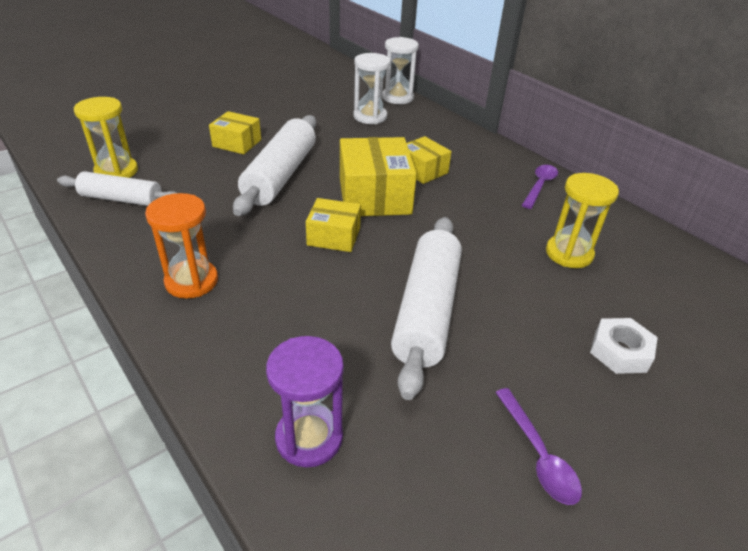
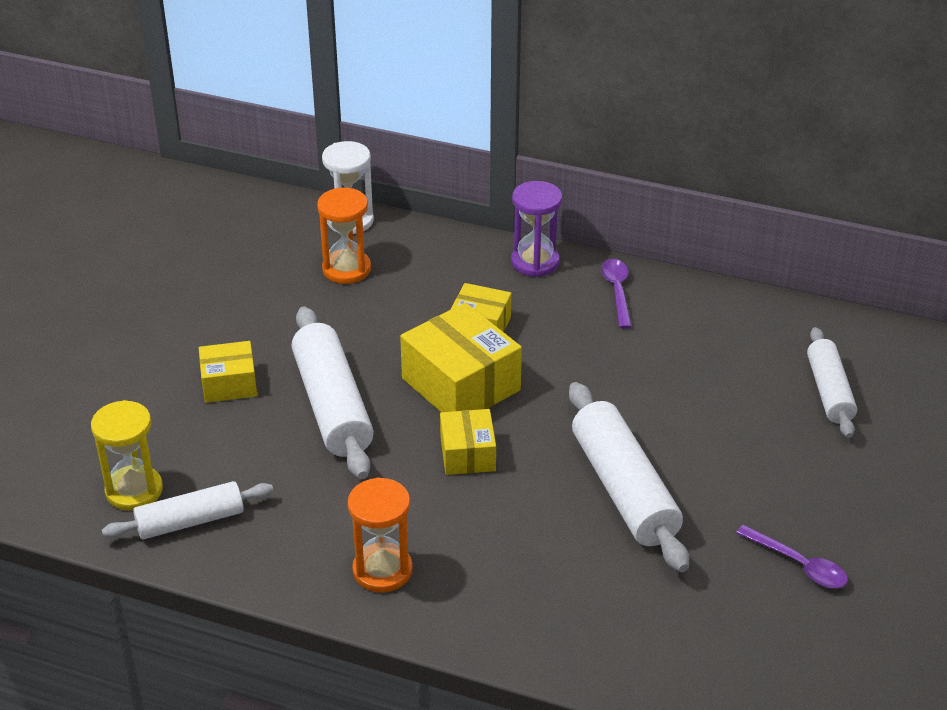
camera: 30 degrees left, 0 degrees up
purple hourglass [266,336,344,467] -> purple hourglass moved to [511,181,562,277]
yellow box [306,198,361,252] -> yellow box turned 75 degrees counterclockwise [440,409,496,475]
white hourglass [353,53,390,124] -> orange hourglass [317,187,371,284]
yellow hourglass [546,173,619,268] -> none
white nut [590,318,658,374] -> none
none -> white rolling pin [807,327,857,438]

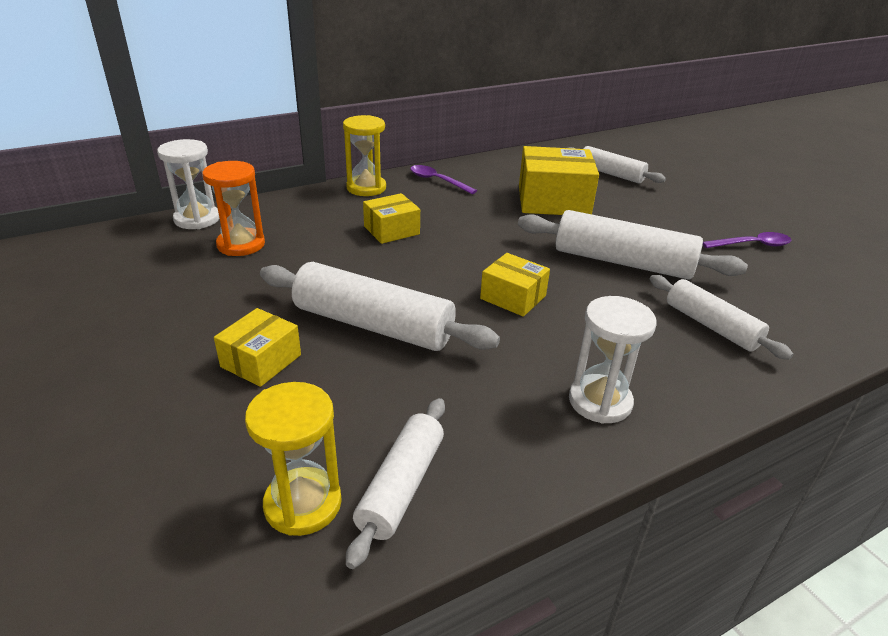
camera: 50 degrees left, 5 degrees down
orange hourglass [348,478,413,593] -> white hourglass [569,296,656,424]
yellow box [400,303,522,412] -> yellow box moved to [519,146,599,215]
purple hourglass [511,181,562,277] -> yellow hourglass [343,115,386,196]
none -> white rolling pin [650,275,793,360]

